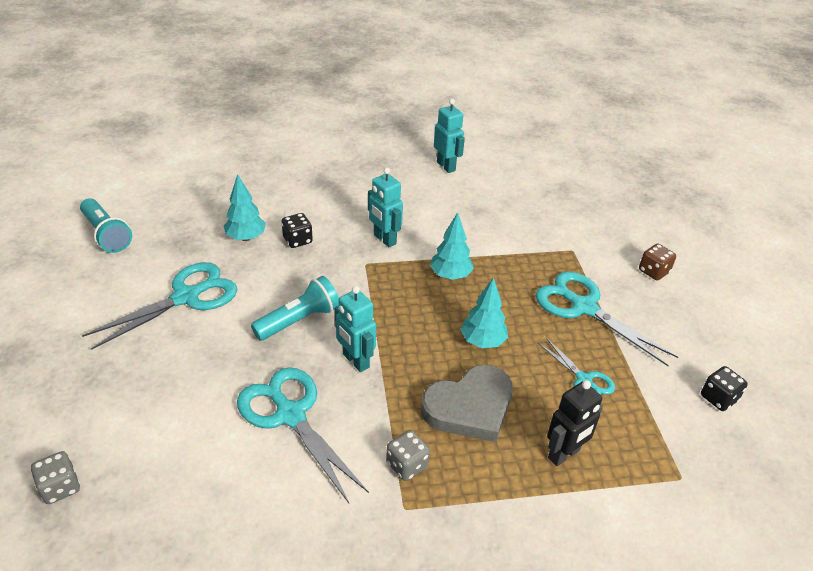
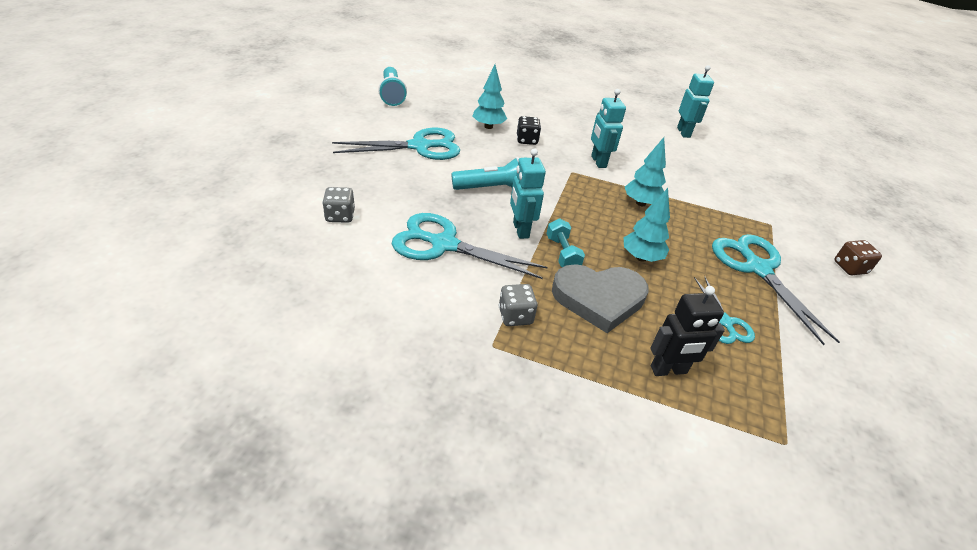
camera: 25 degrees right, 0 degrees up
grey dice [31,451,80,504] -> grey dice moved to [322,187,355,223]
turquoise scissors [237,367,369,503] -> turquoise scissors turned 60 degrees counterclockwise [392,213,548,279]
black dice [701,366,748,411] -> none
none -> turquoise dumbbell [546,219,585,267]

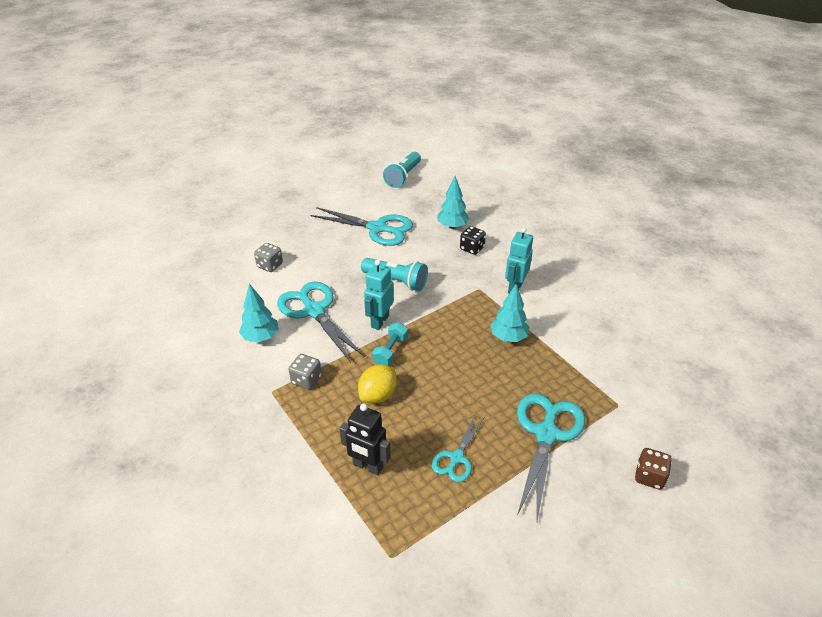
camera: 40 degrees right, 0 degrees up
grey heart [552,264,649,333] -> yellow lemon [358,365,397,404]
turquoise tree [624,188,670,262] -> turquoise tree moved to [239,284,279,342]
turquoise robot [677,65,714,138] -> none

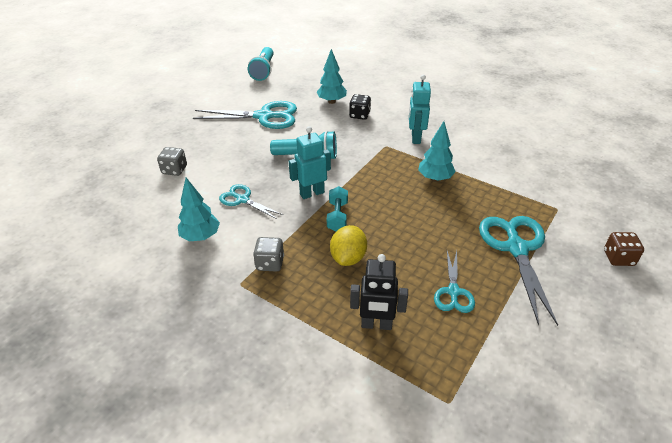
camera: 20 degrees left, 0 degrees up
turquoise scissors [277,282,365,362] -> turquoise scissors [219,184,283,219], size x0.56
turquoise robot [364,260,394,330] -> turquoise robot turned 60 degrees clockwise [289,126,331,199]

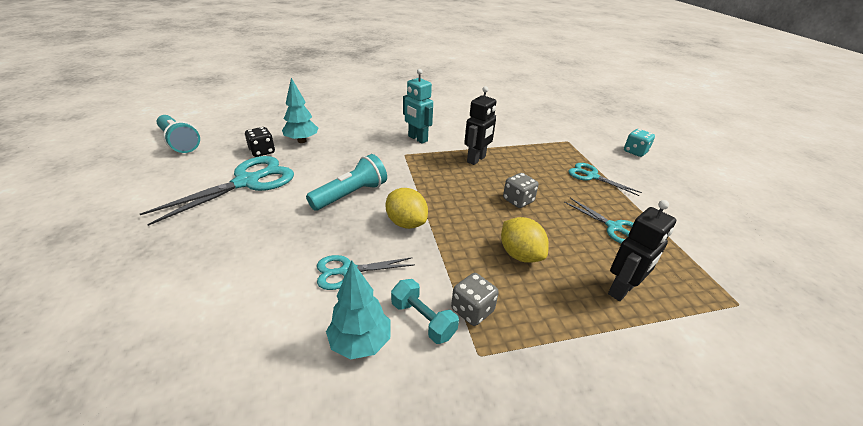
camera: 50 degrees left, 5 degrees down
grey dice [157,147,187,176] -> grey dice moved to [503,173,539,208]
turquoise robot [289,126,331,199] -> yellow lemon [386,188,428,229]
turquoise dumbbell [327,186,348,231] -> turquoise dumbbell moved to [391,279,459,344]
black dice [349,94,371,120] -> black dice moved to [245,127,275,157]
turquoise tree [418,121,456,182] -> black robot [464,86,497,165]
turquoise scissors [479,216,558,326] -> turquoise scissors [568,163,642,196], size x0.56
brown dice [604,232,644,266] -> turquoise dice [624,129,655,157]

